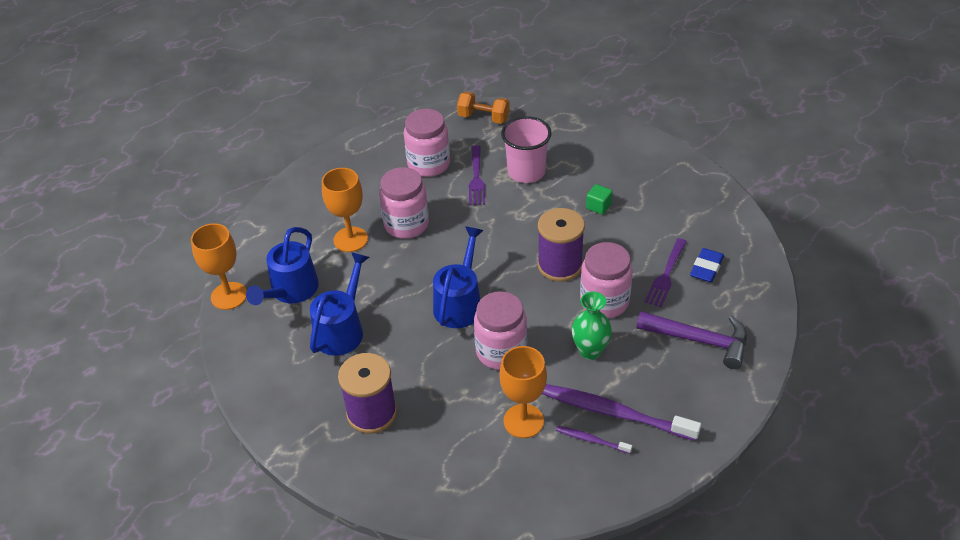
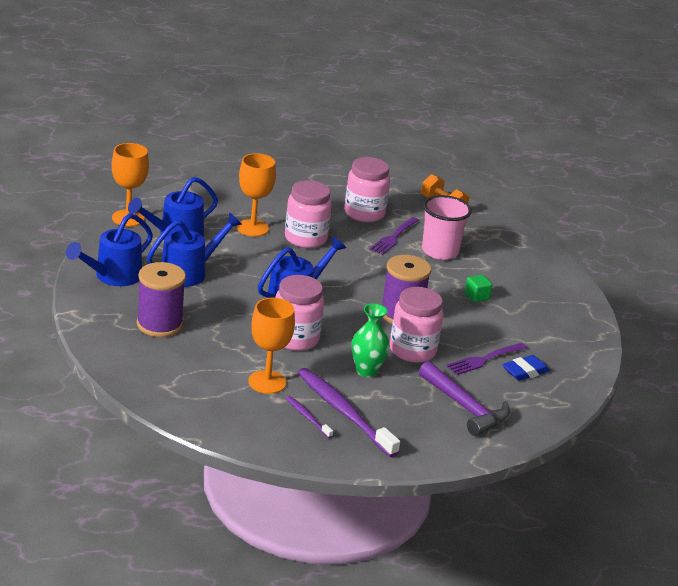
camera: 25 degrees right, 15 degrees down
none -> blue watering can [66,213,153,286]

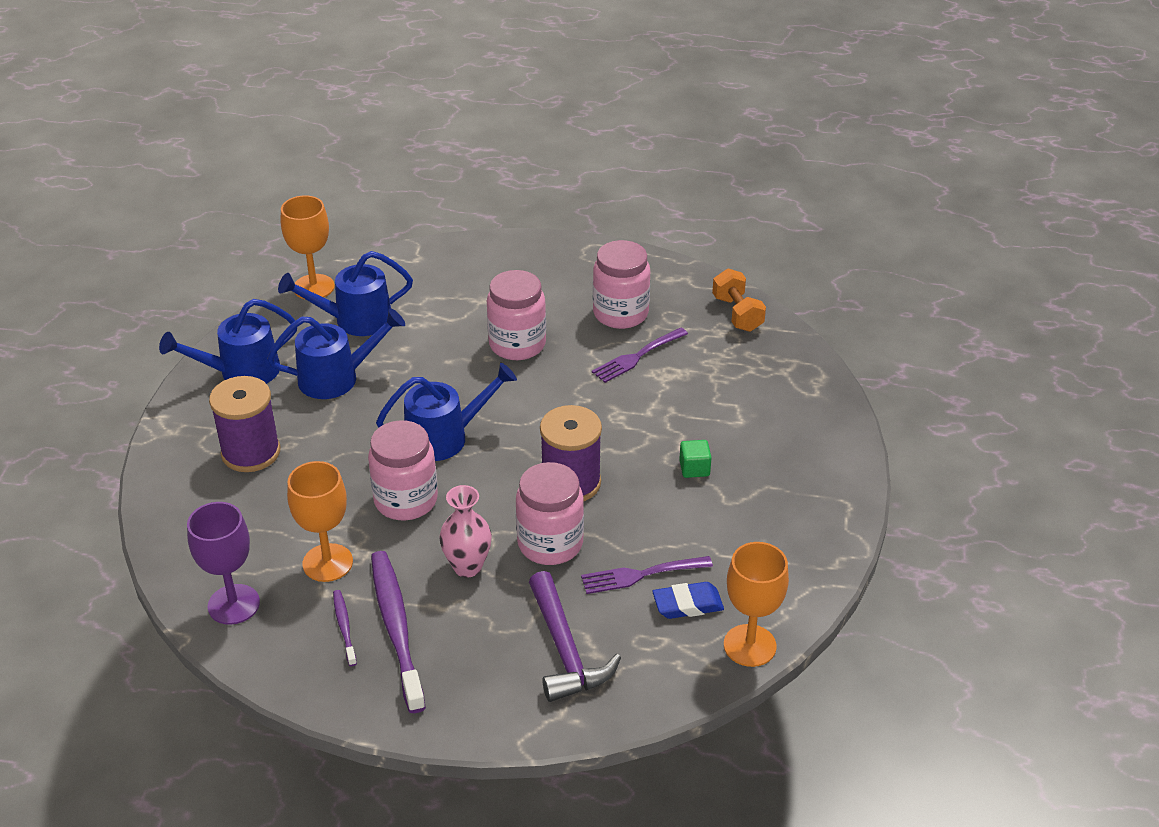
camera: 25 degrees right, 10 degrees up
orange goblet [237,153,276,237] -> orange goblet moved to [724,542,789,667]
green vase [351,303,390,377] -> pink vase [439,485,492,577]
pink cup [422,195,472,260] -> none
none -> purple goblet [187,502,260,625]

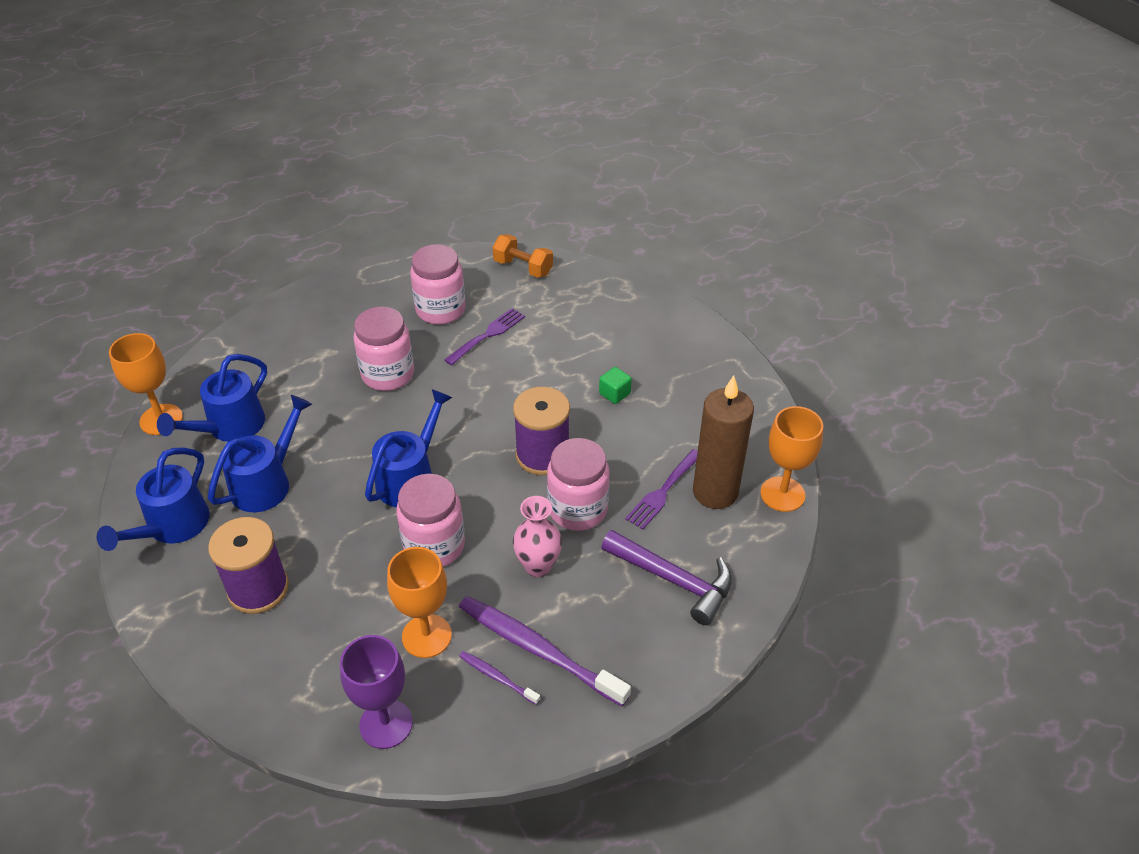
camera: 40 degrees left, 5 degrees up
purple fork [592,327,688,383] -> purple fork turned 150 degrees counterclockwise [444,308,525,365]
blue eraser [652,582,724,619] -> brown candle [693,375,754,509]

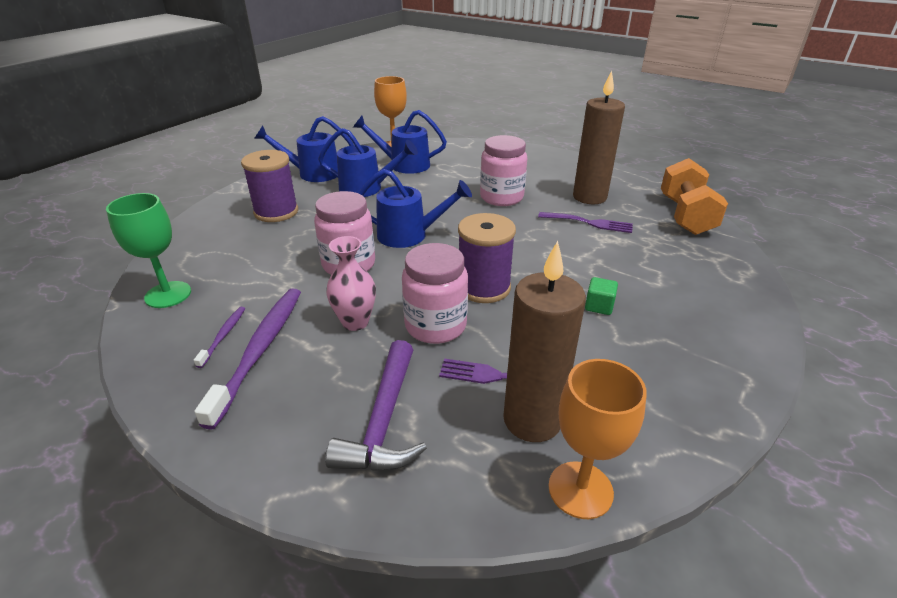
camera: 65 degrees right, 10 degrees down
purple goblet [340,635,413,749] -> green goblet [106,193,191,308]
orange goblet [387,547,452,658] -> none
pink jar [410,244,466,325] -> brown candle [573,71,625,204]
orange dumbbell [493,234,553,278] -> orange dumbbell [661,158,728,235], size x1.53

